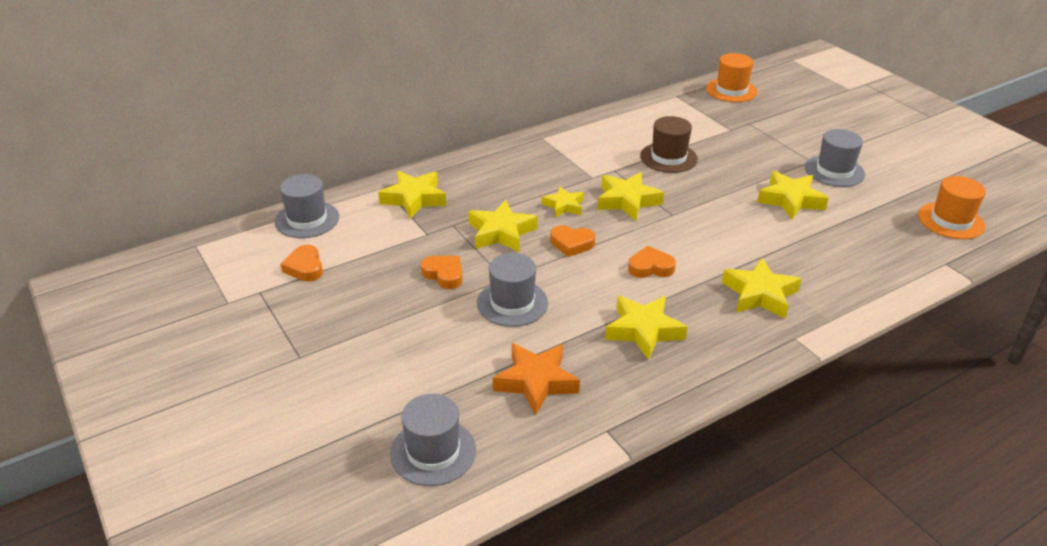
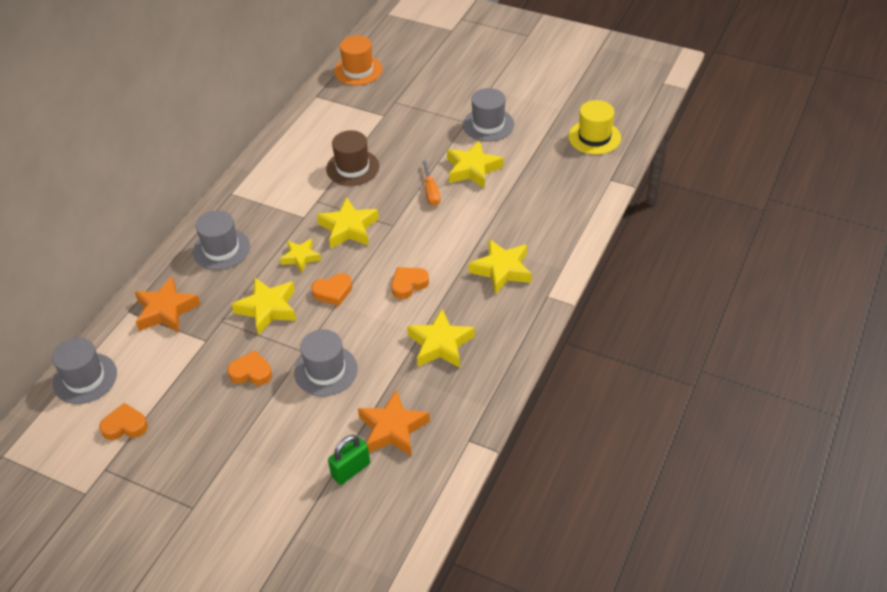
camera: 30 degrees left, 10 degrees up
orange heart [281,245,323,282] -> orange heart turned 135 degrees clockwise [99,403,148,440]
yellow star [378,171,446,219] -> orange star [135,277,201,333]
grey hat [390,394,476,486] -> grey hat moved to [193,210,250,270]
orange hat [918,176,986,239] -> yellow hat [568,100,621,154]
none -> green padlock [328,435,370,485]
none -> orange screwdriver [422,160,440,206]

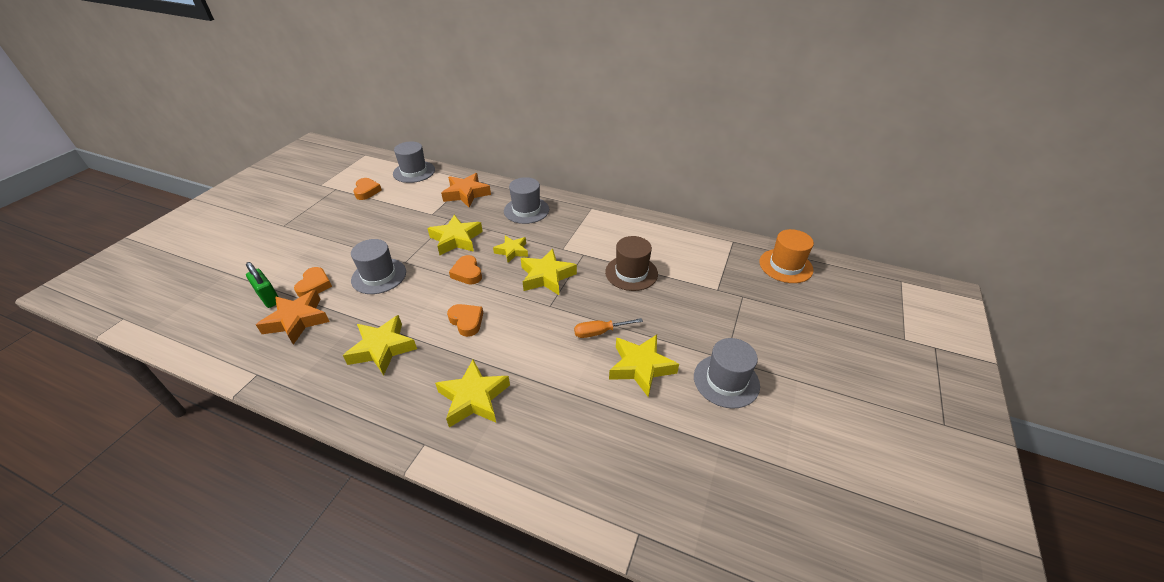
camera: 85 degrees right, 5 degrees down
orange heart [227,350,272,385] -> orange heart moved to [294,267,332,297]
yellow hat [568,100,621,154] -> none

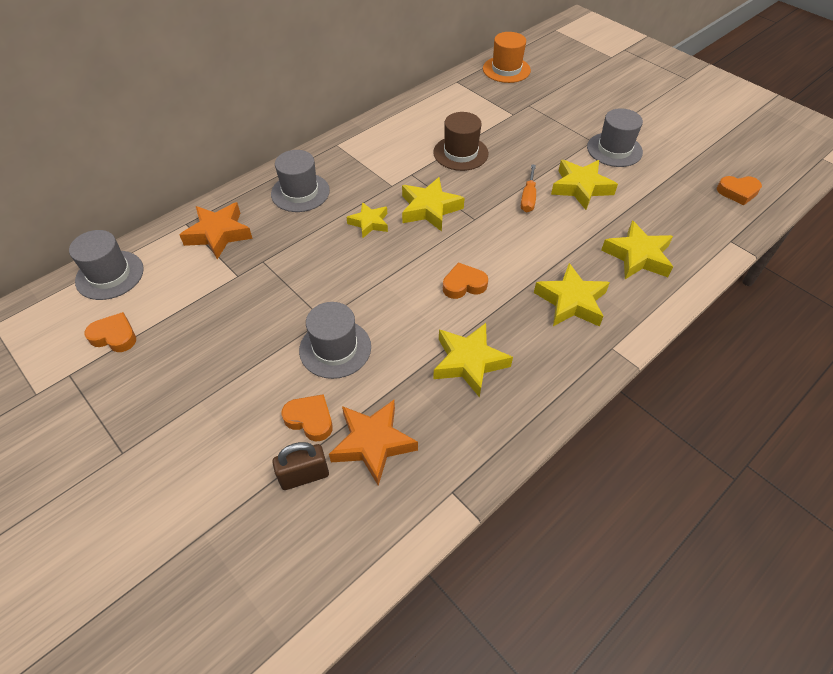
camera: 65 degrees left, 10 degrees up
green padlock [246,262,278,308] -> brown padlock [272,442,329,490]
yellow star [427,215,483,255] -> yellow star moved to [601,221,673,279]
orange heart [449,255,482,285] -> orange heart moved to [717,176,762,205]

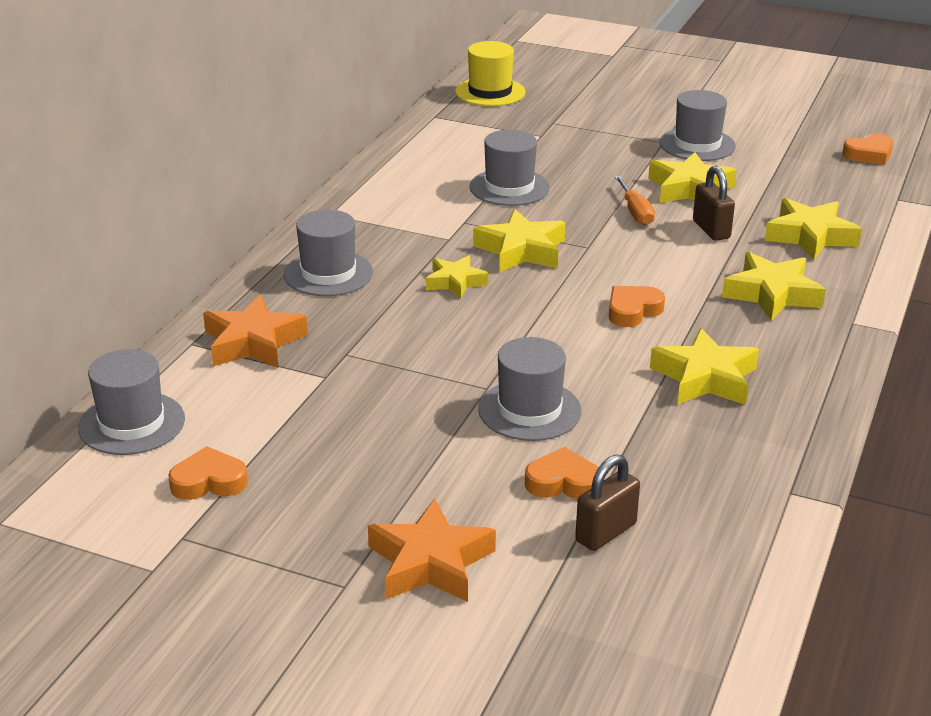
camera: 25 degrees left, 20 degrees down
orange star [329,400,418,486] -> orange star moved to [368,498,496,602]
brown hat [433,112,488,171] -> grey hat [470,130,550,206]
orange hat [483,32,531,83] -> yellow hat [455,41,525,106]
none -> brown padlock [693,166,735,241]

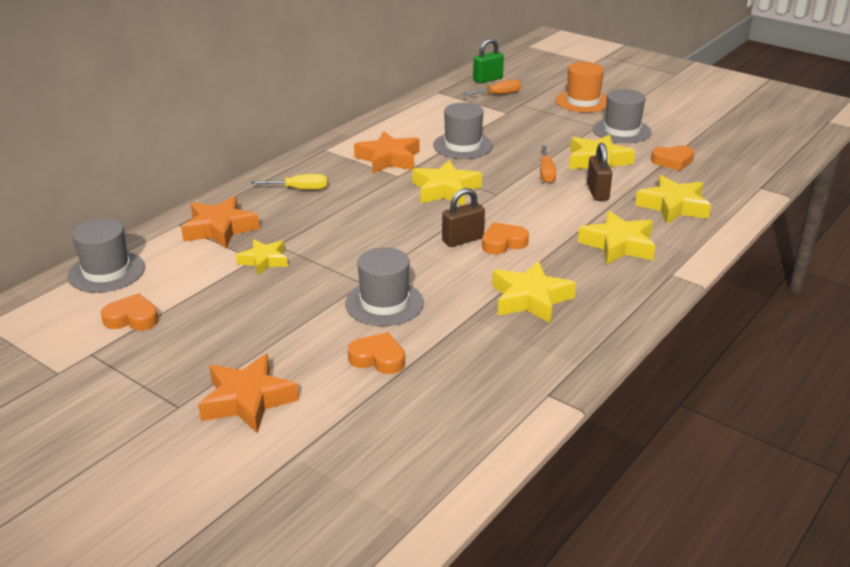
camera: 15 degrees right, 0 degrees up
grey hat [284,210,373,296] -> yellow screwdriver [251,174,328,190]
yellow star [426,256,488,299] -> yellow star moved to [236,239,288,275]
yellow hat [455,41,525,106] -> green padlock [473,38,504,84]
brown padlock [575,454,640,551] -> brown padlock moved to [442,188,485,247]
orange heart [842,133,893,165] -> orange heart moved to [651,145,694,171]
none -> orange star [354,131,419,173]
none -> orange screwdriver [462,79,521,95]
none -> orange hat [556,62,607,113]

